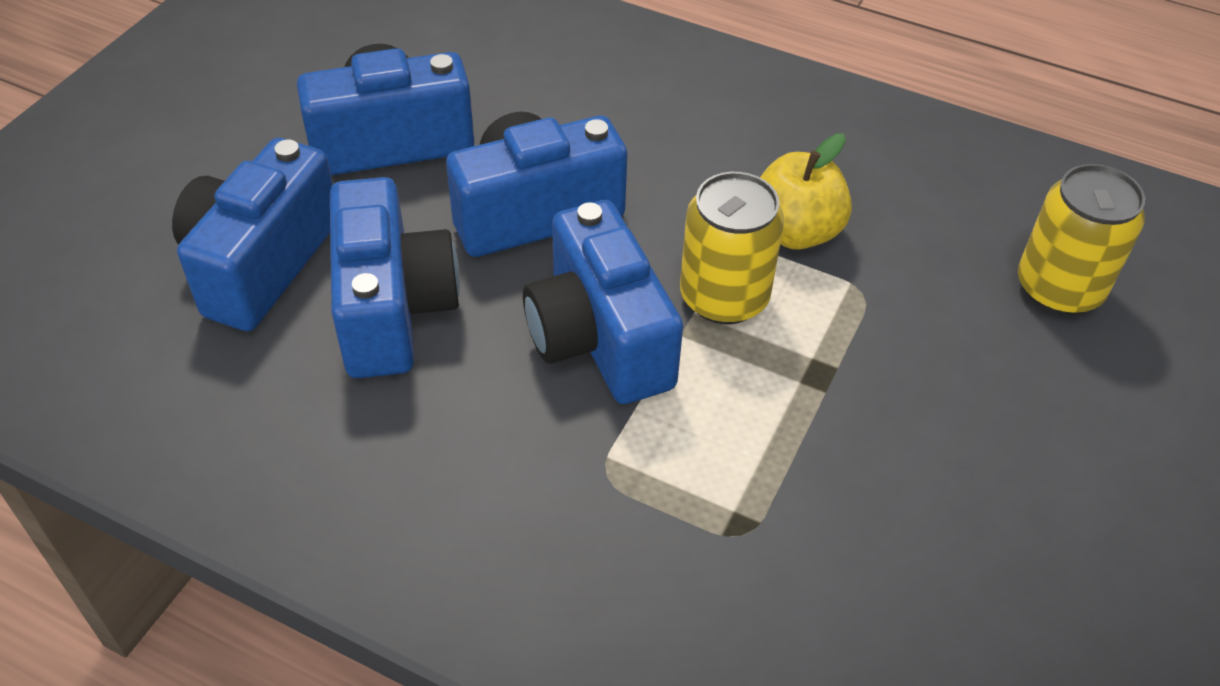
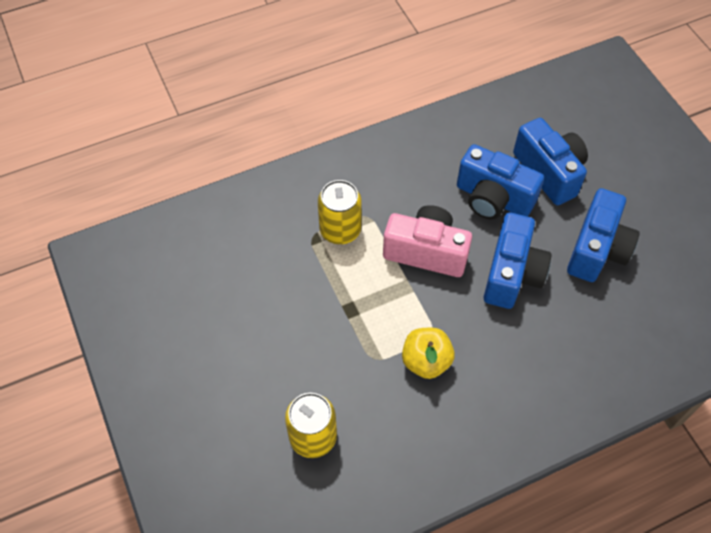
camera: 130 degrees right, 10 degrees up
blue camera [523,200,683,404] -> pink camera [383,205,472,277]
yellow can [680,172,784,324] -> yellow can moved to [318,180,362,244]

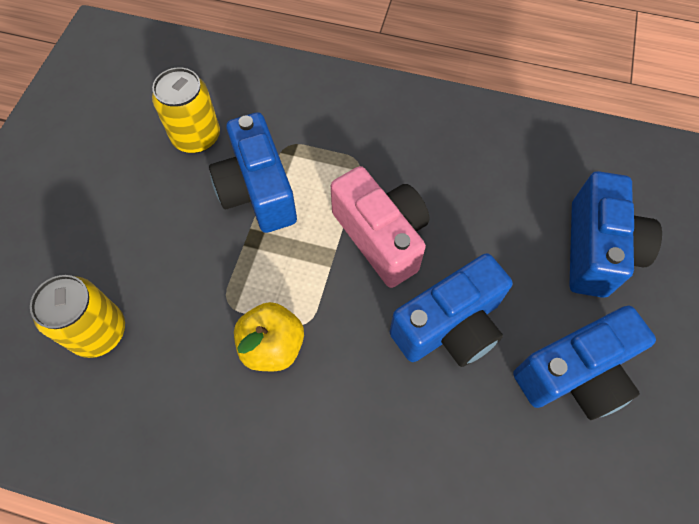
camera: 40 degrees right, 5 degrees up
yellow can [318,180,362,244] -> yellow can moved to [152,67,220,153]
blue camera [457,144,544,219] -> blue camera moved to [209,112,297,233]

